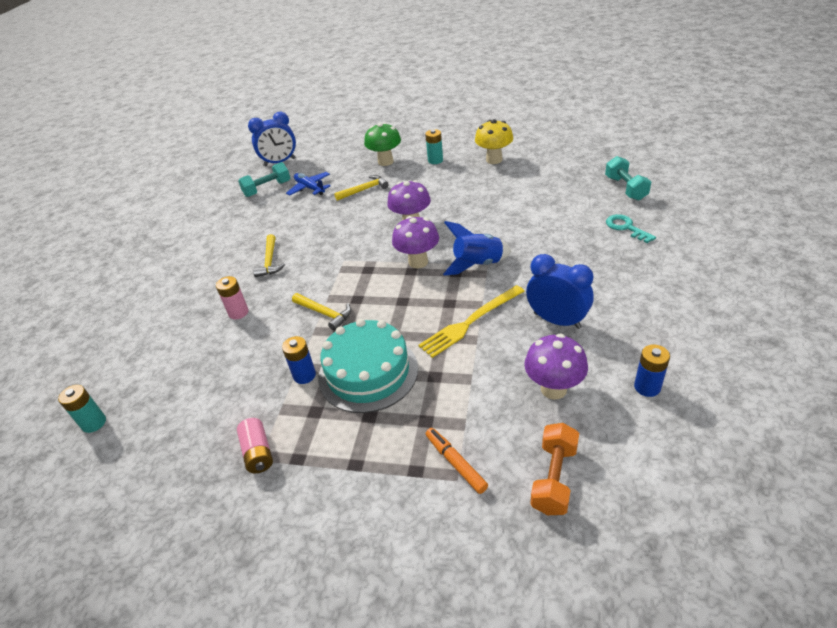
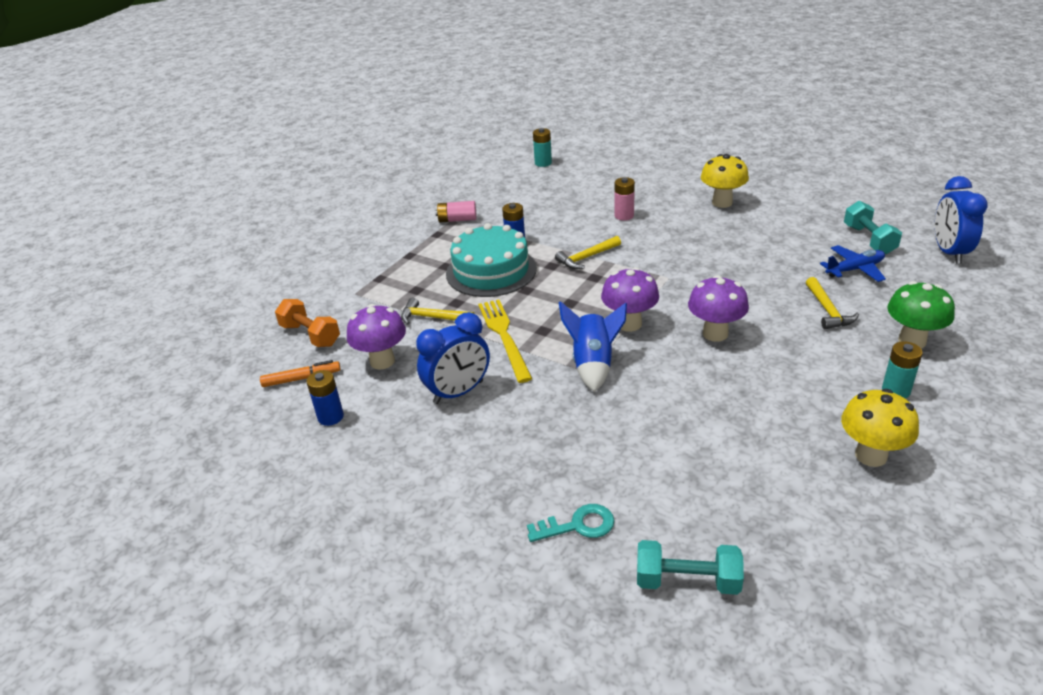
camera: 110 degrees right, 5 degrees down
yellow hammer [253,234,285,277] -> yellow hammer moved to [401,298,474,324]
orange marker [426,428,488,494] -> orange marker moved to [260,360,341,387]
none -> yellow mushroom [701,154,749,208]

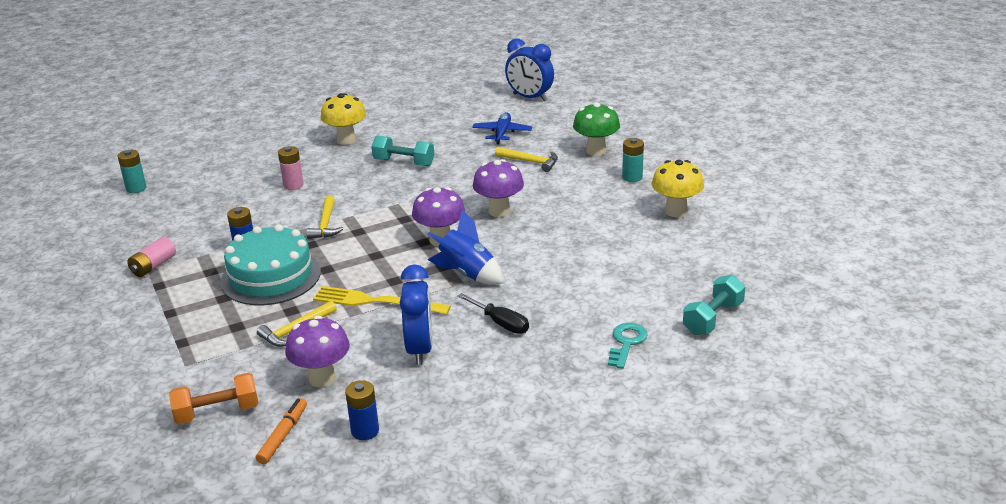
camera: 60 degrees left, 5 degrees down
turquoise dumbbell [844,201,902,254] -> turquoise dumbbell moved to [371,135,434,166]
none -> black screwdriver [457,293,529,334]

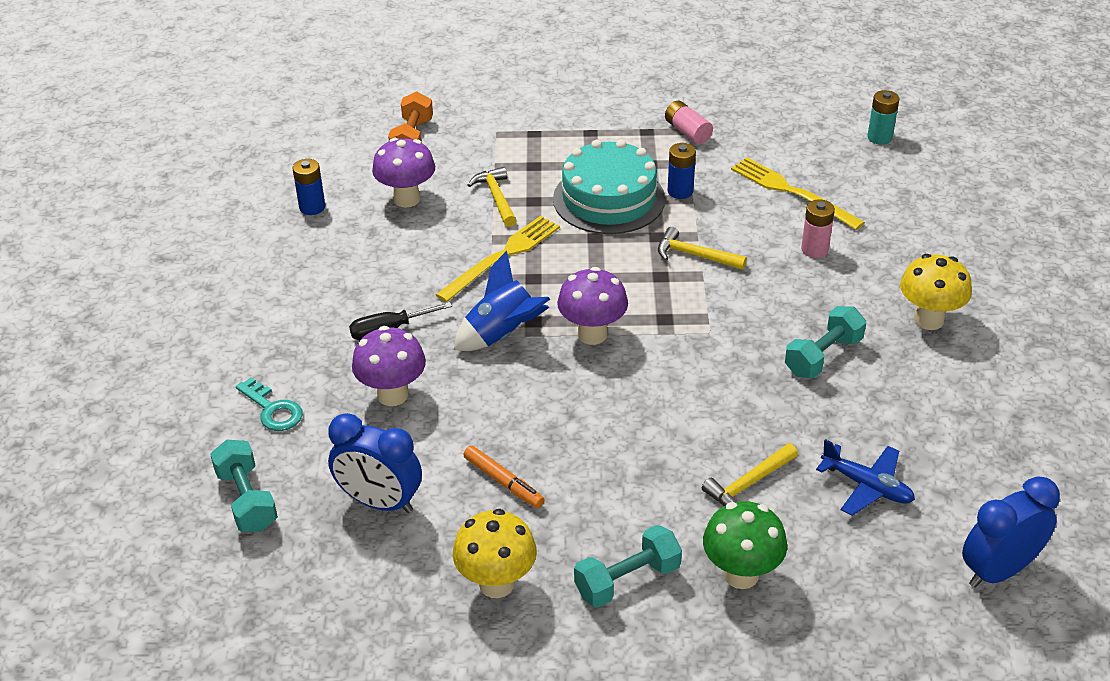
camera: 115 degrees right, 10 degrees up
orange marker [256,398,307,464] -> orange marker moved to [464,445,545,508]
blue clock [400,264,432,365] -> blue clock moved to [328,413,422,513]
purple mushroom [473,159,524,217] -> purple mushroom moved to [352,326,426,406]
turquoise battery [622,138,644,182] -> turquoise dumbbell [574,525,682,607]
none -> yellow fork [731,157,865,230]

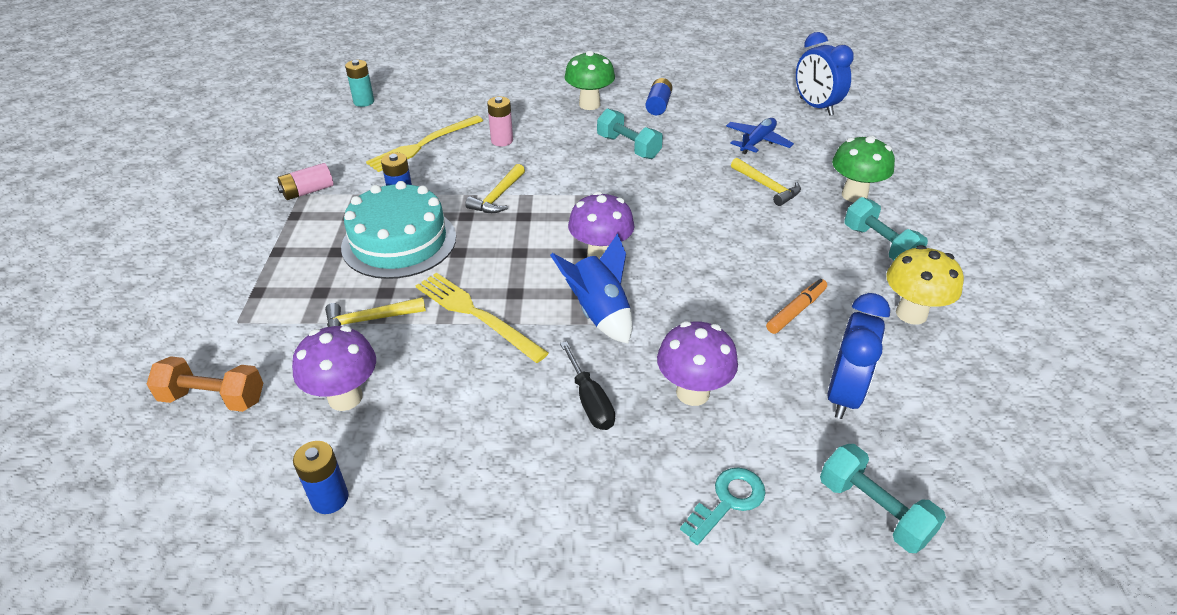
camera: 90 degrees left, 0 degrees up
turquoise dumbbell [210,440,278,532] -> turquoise dumbbell turned 75 degrees clockwise [820,444,946,553]
yellow mushroom [900,254,972,330] -> green mushroom [564,51,615,110]
none -> blue battery [645,78,672,116]

